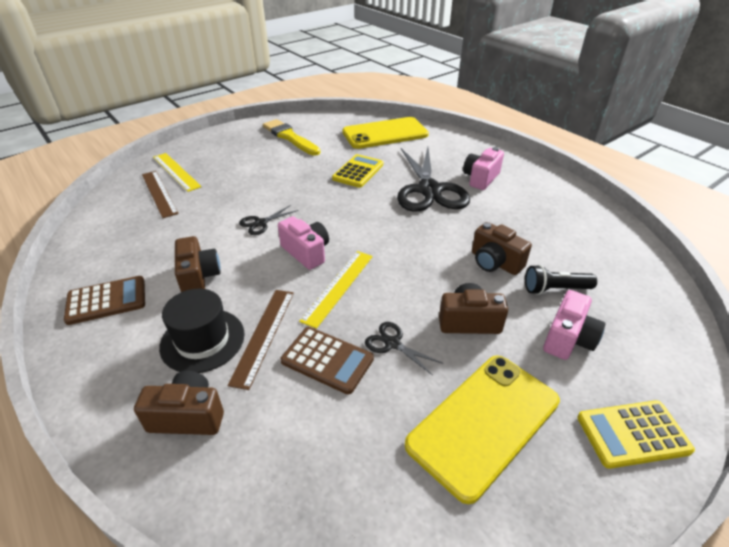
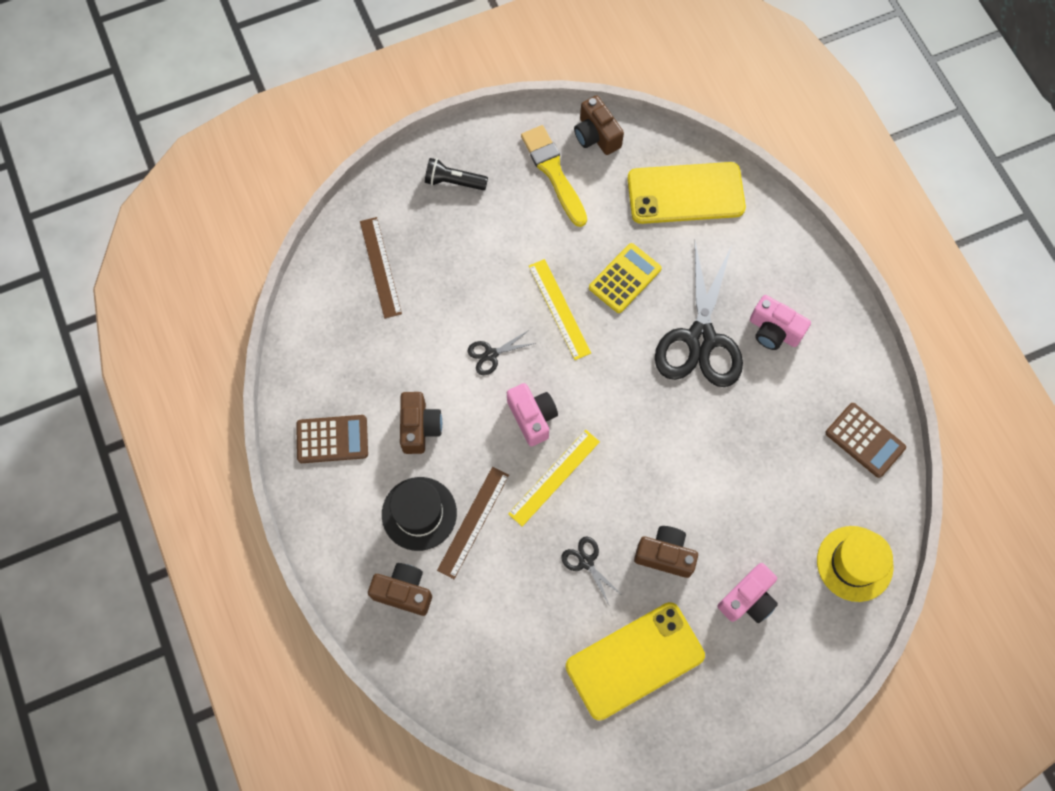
camera: 15 degrees right, 30 degrees up
yellow ruler [153,153,202,192] -> yellow ruler moved to [529,259,591,360]
brown calculator [280,327,374,395] -> brown calculator moved to [825,403,906,478]
pink camera [463,147,504,190] -> pink camera turned 105 degrees counterclockwise [750,295,811,350]
brown camera [472,222,532,275] -> brown camera moved to [574,95,624,155]
black flashlight [525,265,597,295] -> black flashlight moved to [425,158,488,190]
yellow calculator [577,400,695,469] -> none
none -> yellow hat [817,526,894,602]

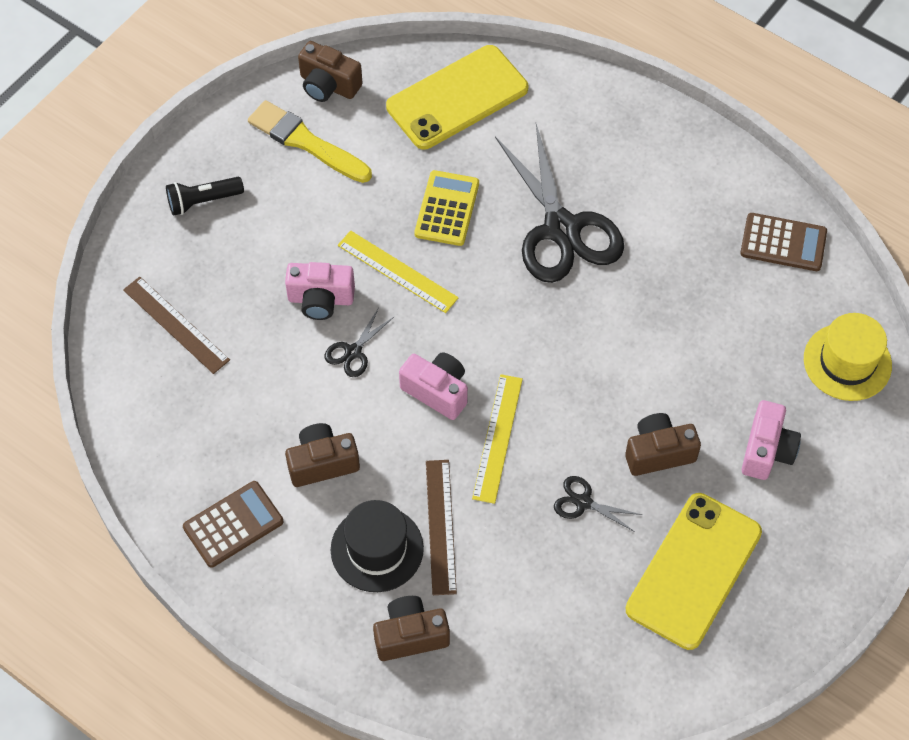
camera: 30 degrees left, 10 degrees down
brown camera [400,392,442,454] -> brown camera turned 75 degrees counterclockwise [285,423,360,487]
pink camera [750,295,811,350] -> pink camera moved to [285,262,355,320]

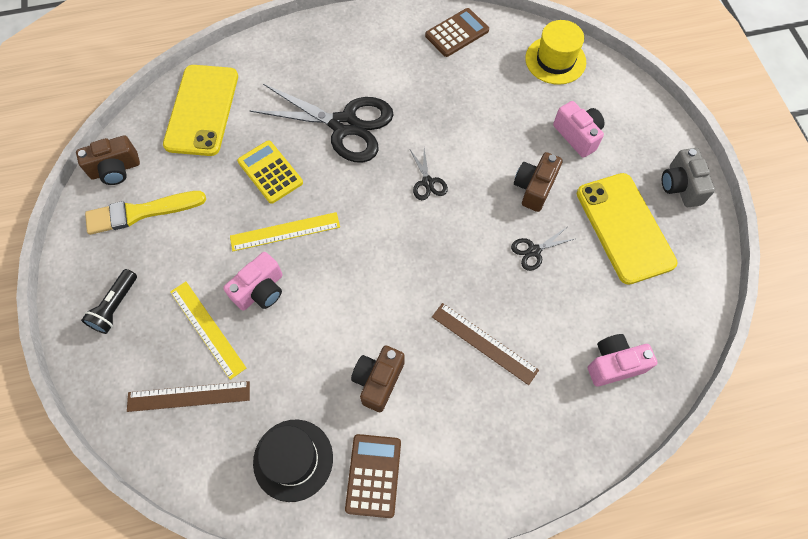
camera: 50 degrees left, 5 degrees up
black scissors [325,307,395,377] -> black scissors moved to [410,148,448,200]
black hat [331,500,424,592] -> black hat moved to [253,420,333,502]
brown camera [373,596,450,661] -> none
pink camera [399,352,468,420] -> pink camera moved to [588,334,657,386]
yellow ruler [472,374,523,504] -> yellow ruler moved to [170,282,246,380]
none -> grey camera [662,148,715,207]

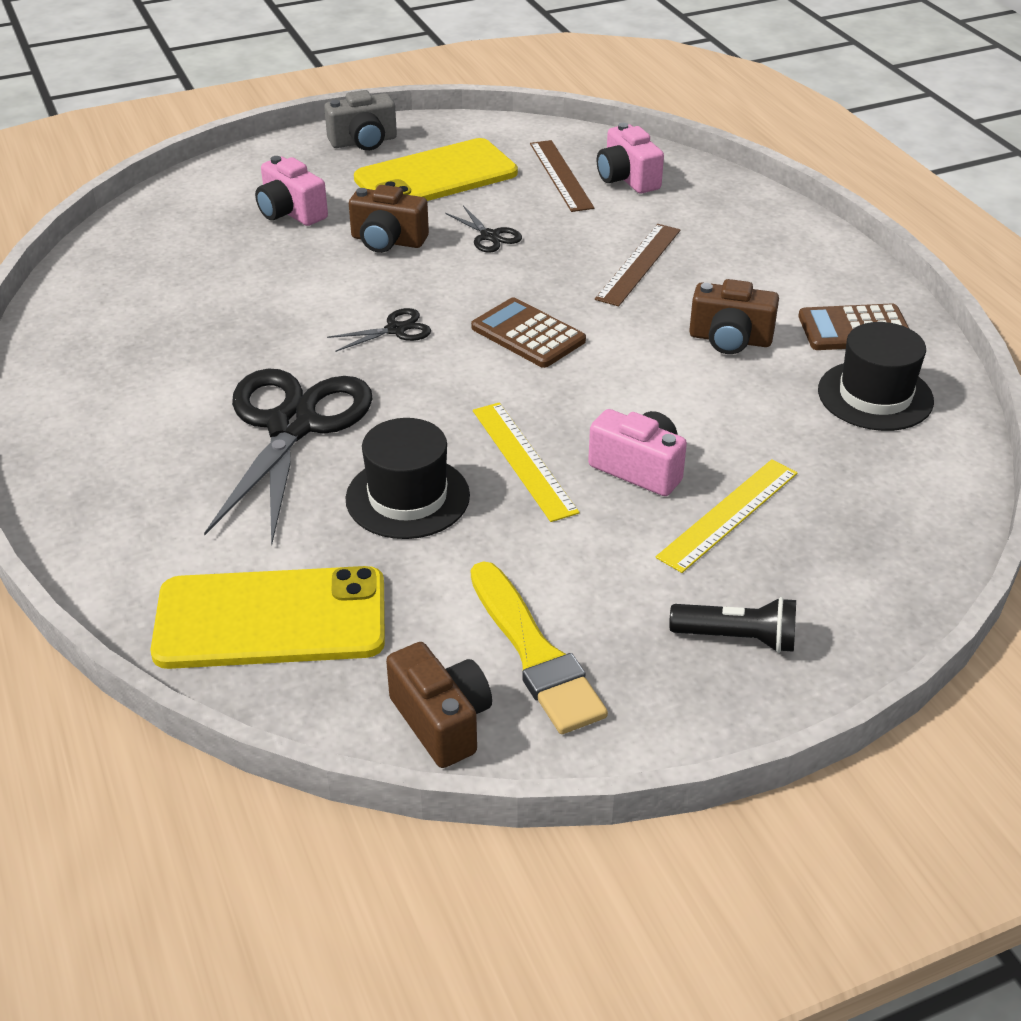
camera: 100 degrees left, 25 degrees down
brown ruler [127,381,250,412] -> brown ruler moved to [530,140,594,212]
yellow calculator [237,140,303,204] -> black hat [345,418,470,539]
brown calculator [425,8,489,57] -> brown calculator moved to [471,297,586,368]
yellow hat [525,20,586,85] -> none
pink camera [553,101,605,158] -> pink camera turned 90 degrees counterclockwise [255,156,328,226]

